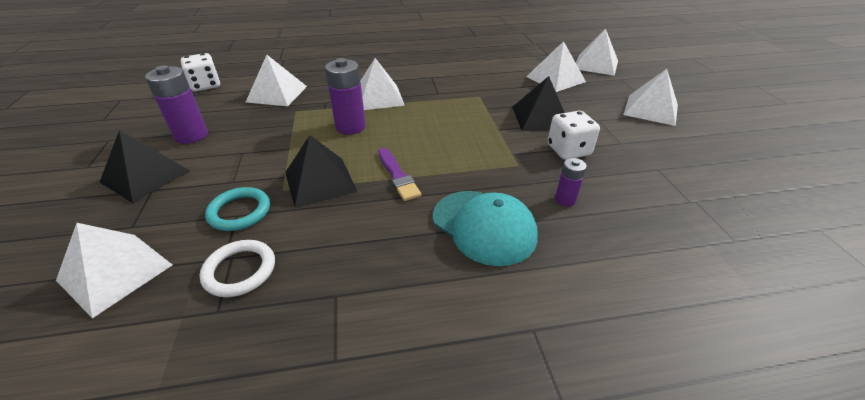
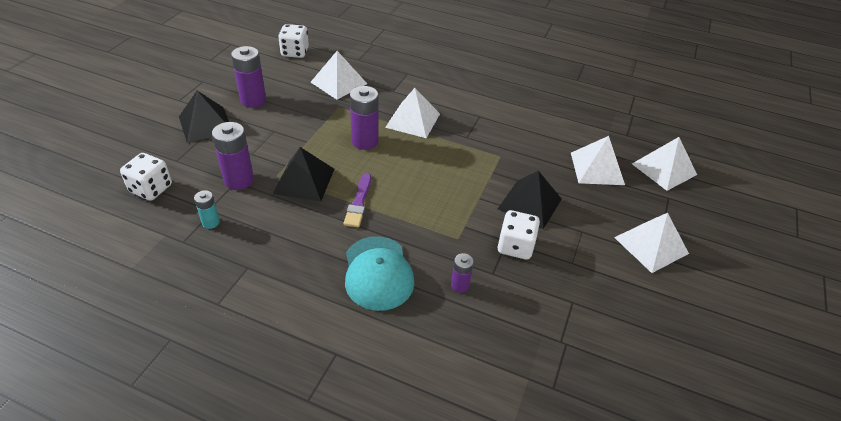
camera: 30 degrees right, 5 degrees up
white pyramid [56,223,172,318] -> white dice [120,153,172,201]
white ring [200,240,275,297] -> turquoise battery [194,190,220,229]
turquoise ring [205,187,270,231] -> purple battery [212,122,254,190]

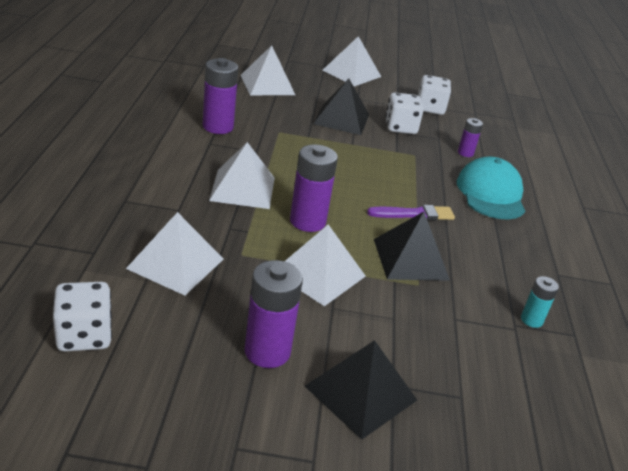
camera: 110 degrees left, 10 degrees down
white dice [120,153,172,201] -> white dice moved to [417,75,451,115]
purple battery [212,122,254,190] -> purple battery moved to [203,58,238,134]
turquoise cap [345,236,414,311] -> turquoise cap turned 60 degrees counterclockwise [457,156,525,219]
white pyramid [632,137,697,191] -> white pyramid moved to [285,224,366,306]

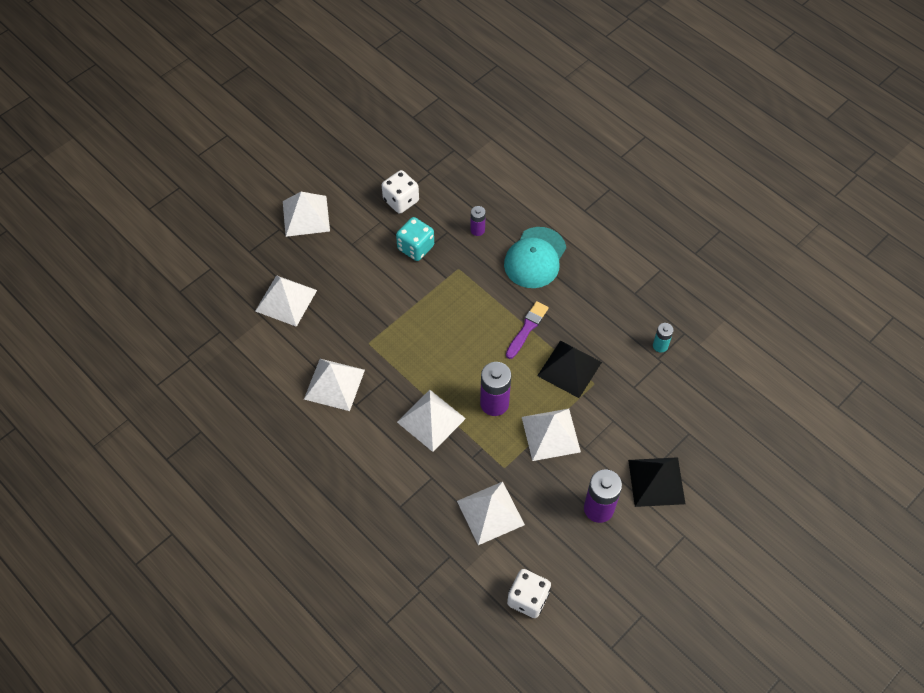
camera: 45 degrees left, 25 degrees up
purple battery [203,58,238,134] -> white pyramid [304,359,365,411]
black pyramid [313,79,369,135] -> none
white dice [385,93,424,134] -> turquoise dice [396,217,434,261]
turquoise cap [457,156,525,219] -> turquoise cap turned 105 degrees counterclockwise [504,227,566,288]

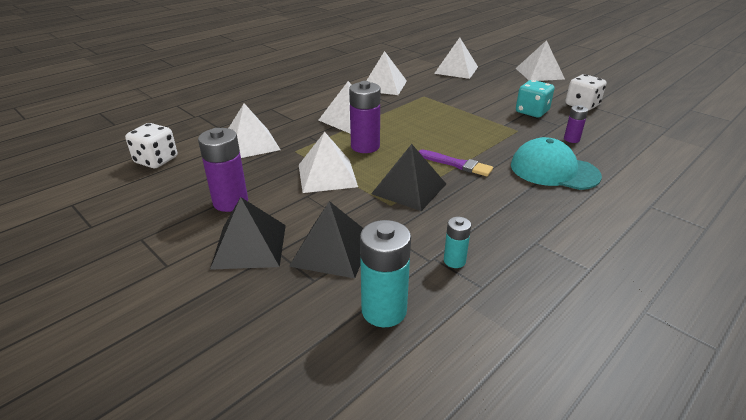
camera: 90 degrees right, 25 degrees down
none -> black pyramid [289,201,363,278]
none -> turquoise battery [360,220,411,327]

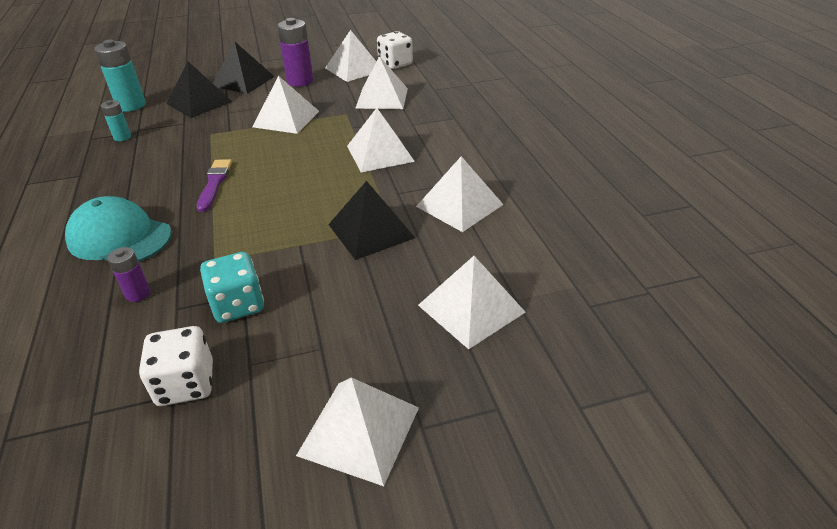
camera: 120 degrees right, 5 degrees up
purple battery [349,81,380,153] -> none
black pyramid [371,144,446,211] -> black pyramid moved to [328,181,415,260]
purple brush [418,150,493,176] -> purple brush turned 120 degrees clockwise [197,159,232,212]
turquoise cap [511,137,602,190] -> turquoise cap turned 120 degrees counterclockwise [65,196,172,262]
none -> white pyramid [325,30,377,82]

